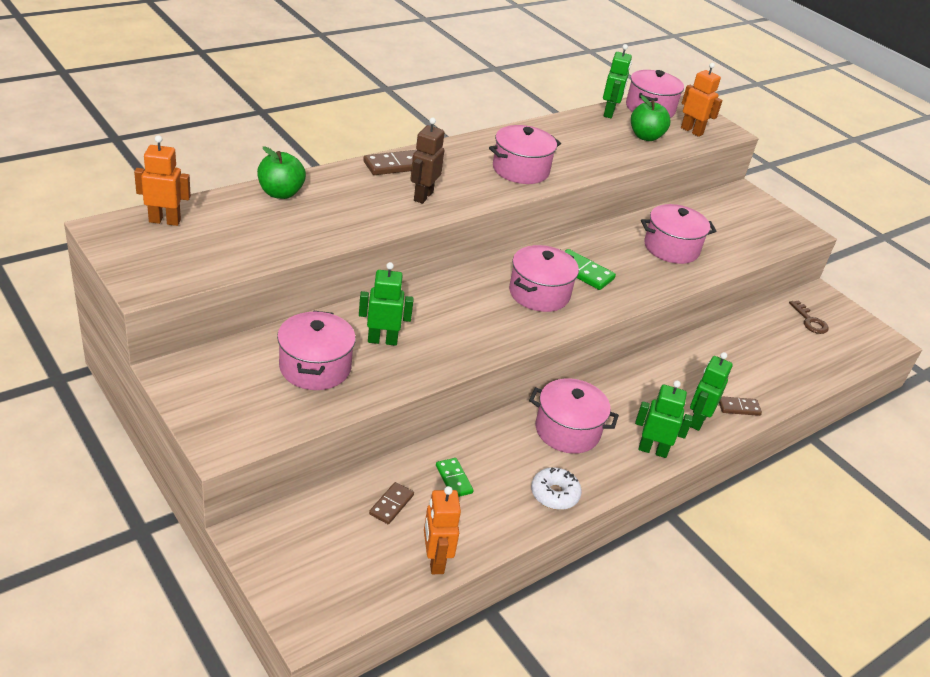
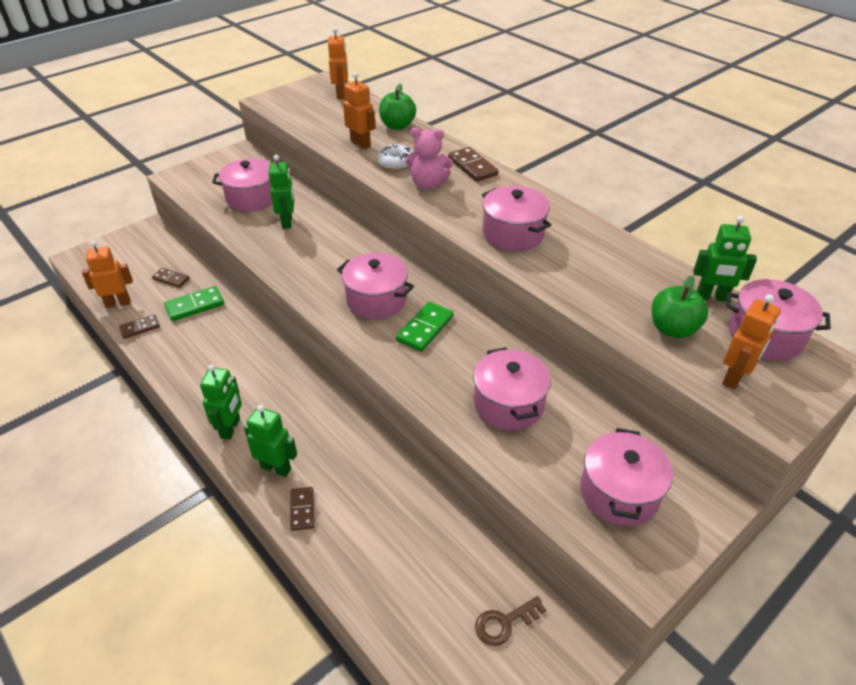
camera: 90 degrees right, 5 degrees up
brown robot [411,118,445,204] -> pink teddy bear [406,128,453,189]
green domino [436,458,474,497] -> green domino [164,286,224,321], size x1.53
pink pot [529,378,619,454] -> pink pot moved to [580,428,673,526]
white donut [531,467,582,510] -> white donut moved to [377,144,413,171]
none -> brown domino [119,314,160,339]
none -> orange robot [343,72,375,149]

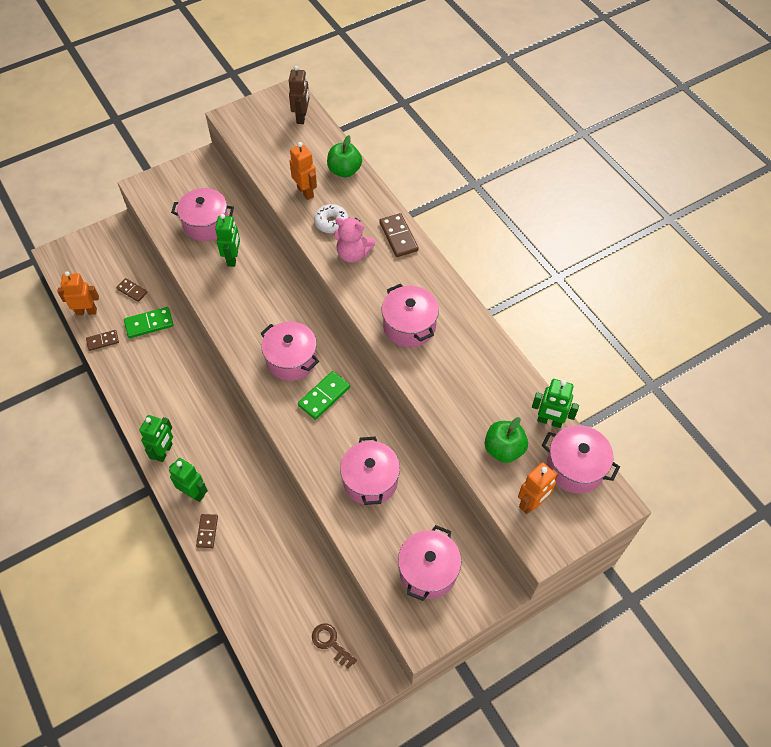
camera: 10 degrees right, 15 degrees up
orange robot [328,28,348,99] -> brown robot [289,65,309,124]
brown key [475,596,546,646] -> brown key turned 60 degrees clockwise [312,624,357,669]

